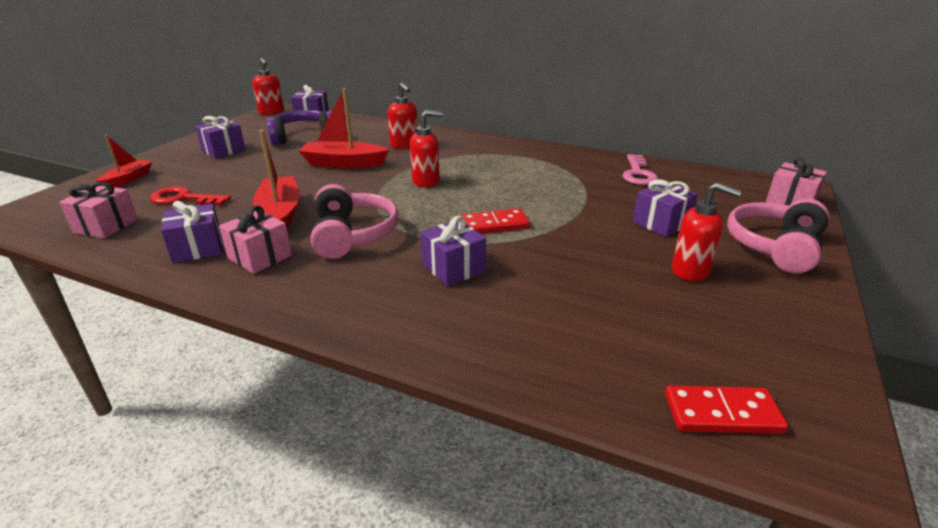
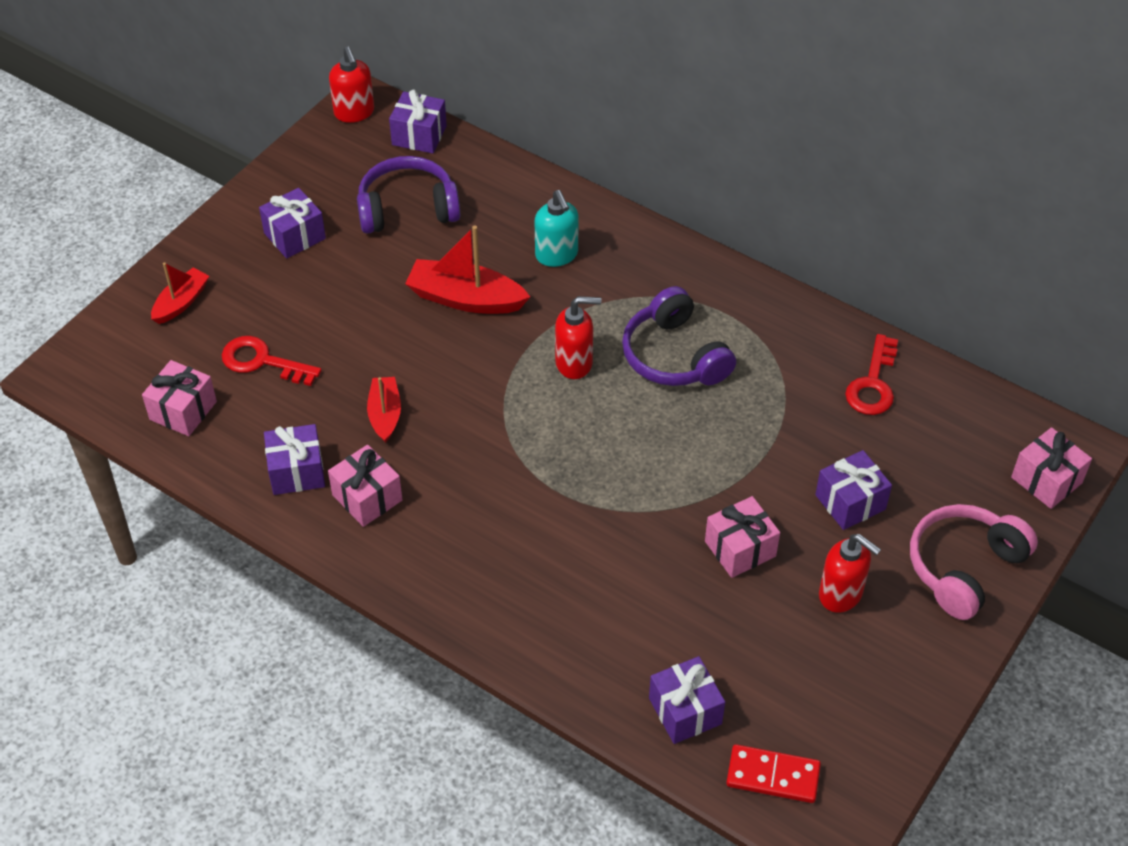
camera: 10 degrees right, 20 degrees up
red boat [253,130,300,229] -> red boat [367,377,401,443], size x0.61
pink headphones [311,184,399,259] -> none
red soap dispenser [388,83,418,149] -> turquoise soap dispenser [535,190,579,267]
purple gift [420,216,486,286] -> purple gift moved to [649,656,725,744]
red domino [461,208,530,234] -> none
pink key [622,154,658,185] -> red key [845,334,898,415]
none -> purple headphones [622,286,736,386]
none -> pink gift [705,496,780,578]

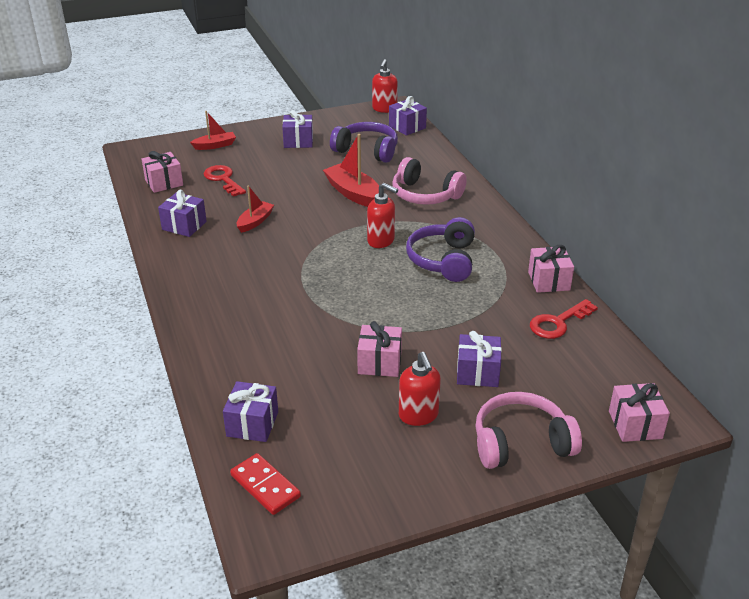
camera: 35 degrees right, 15 degrees down
pink gift [328,445,403,527] -> pink gift moved to [528,245,574,293]
turquoise soap dispenser [535,190,579,267] -> pink headphones [392,157,467,205]

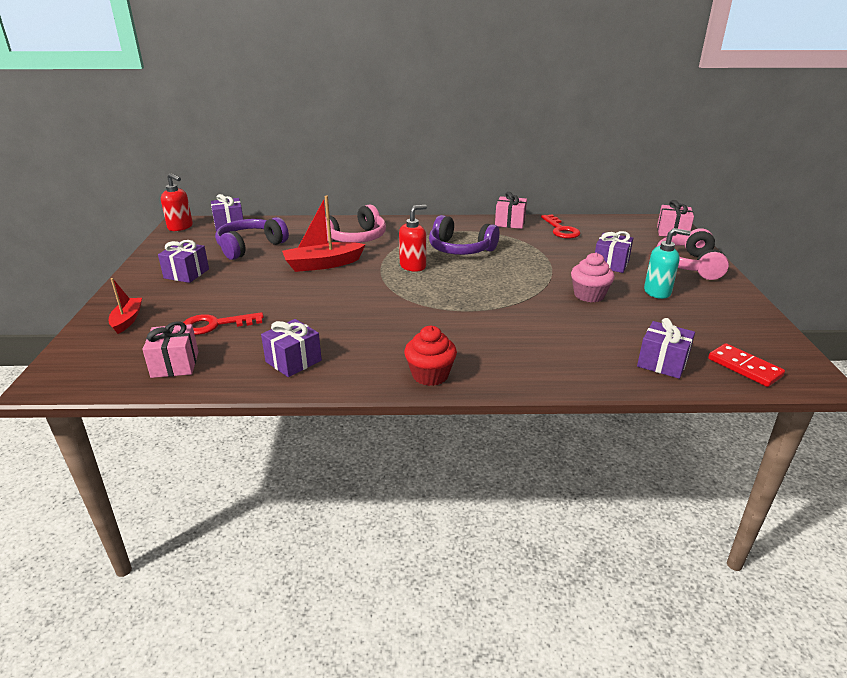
camera: 70 degrees left, 5 degrees down
red domino [230,453,301,515] -> red domino turned 75 degrees clockwise [708,343,785,387]
red boat [237,185,274,233] -> none
pink gift [357,321,402,377] -> pink cupcake [571,253,615,303]
red soap dispenser [399,352,441,426] -> turquoise soap dispenser [644,228,691,299]
none -> red cupcake [404,326,457,386]

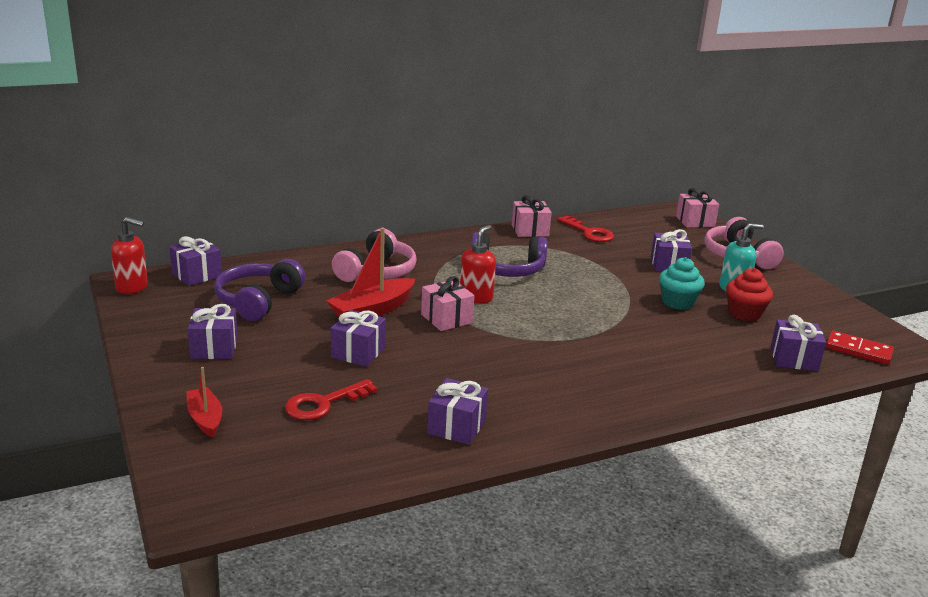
camera: 25 degrees left, 5 degrees down
pink gift [142,322,198,378] -> pink gift moved to [421,276,474,331]
red cupcake [404,326,457,386] -> red cupcake moved to [726,268,773,321]
pink cupcake [571,253,615,303] -> turquoise cupcake [659,257,705,310]
none -> purple gift [331,310,386,367]

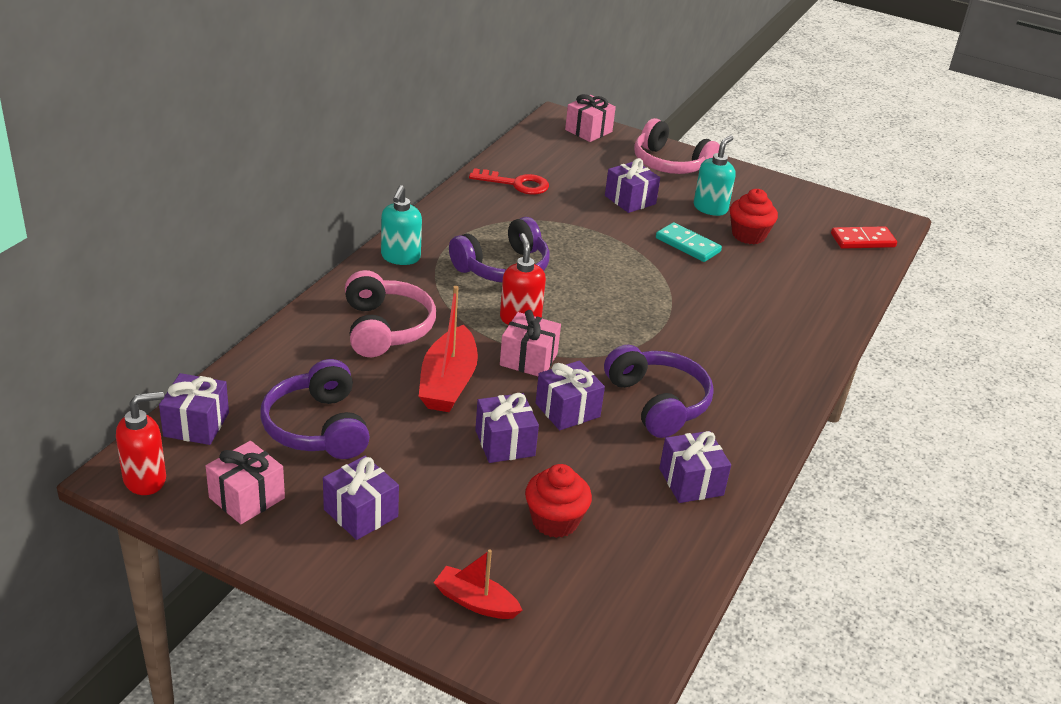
camera: 40 degrees left, 10 degrees up
red key [285,379,378,420] -> red cupcake [525,464,592,538]
pink gift [512,195,552,237] -> pink gift moved to [206,441,285,524]
turquoise cupcake [659,257,705,310] -> turquoise domino [656,222,722,262]
purple gift [770,315,826,371] -> purple gift moved to [536,361,605,430]
none -> turquoise soap dispenser [381,185,422,265]
none -> purple headphones [604,345,714,438]

